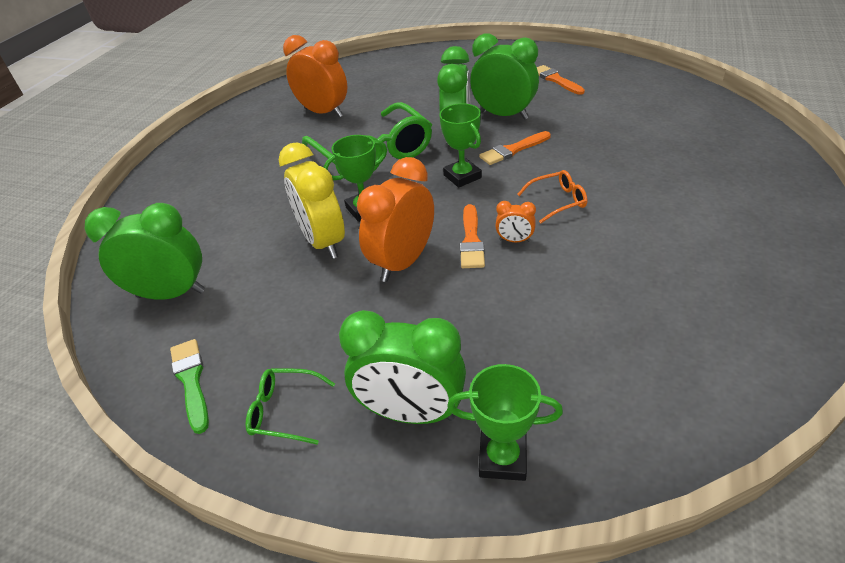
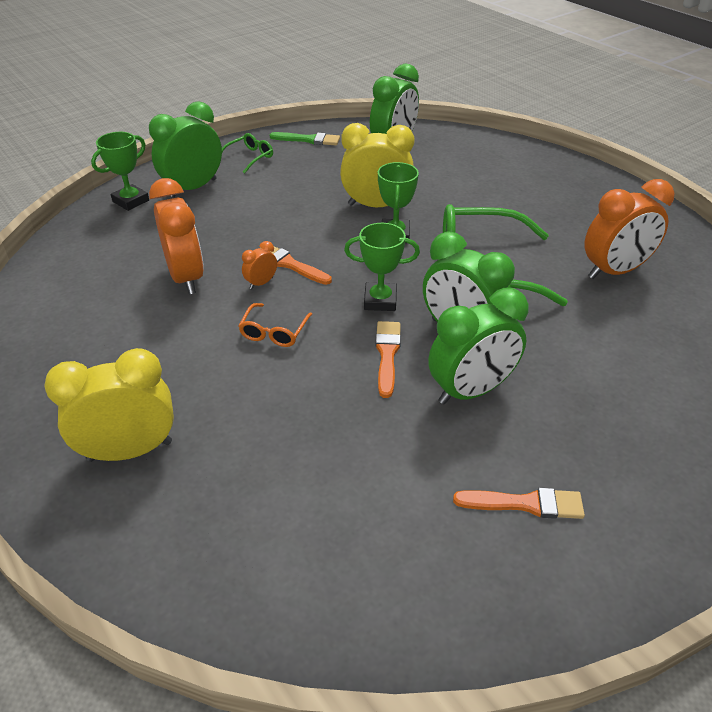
camera: 120 degrees right, 0 degrees up
orange clock [357,157,434,282] -> orange clock moved to [149,178,204,294]
none -> yellow clock [44,348,174,462]

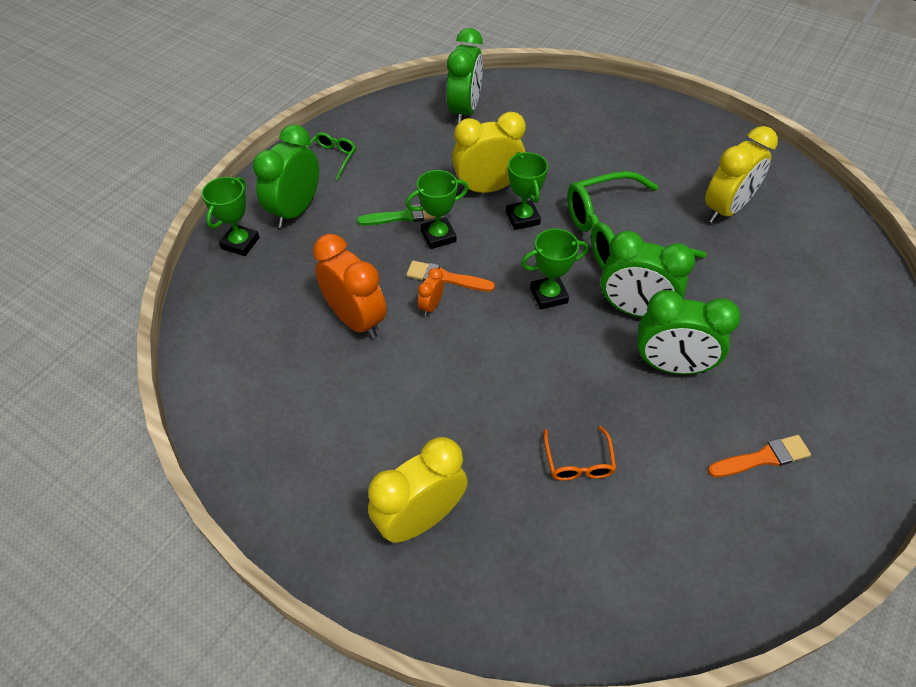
camera: 20 degrees left, 10 degrees up
orange glasses [238,303,312,347] -> orange glasses moved to [544,426,616,481]
green brush [270,132,340,146] -> green brush moved to [357,204,435,226]
orange brush [375,321,401,398] -> none
green clock [428,288,529,405] -> green clock turned 60 degrees clockwise [637,290,741,374]
orange clock [584,179,674,279] -> yellow clock [705,126,778,223]
none -> green trophy [406,170,469,249]

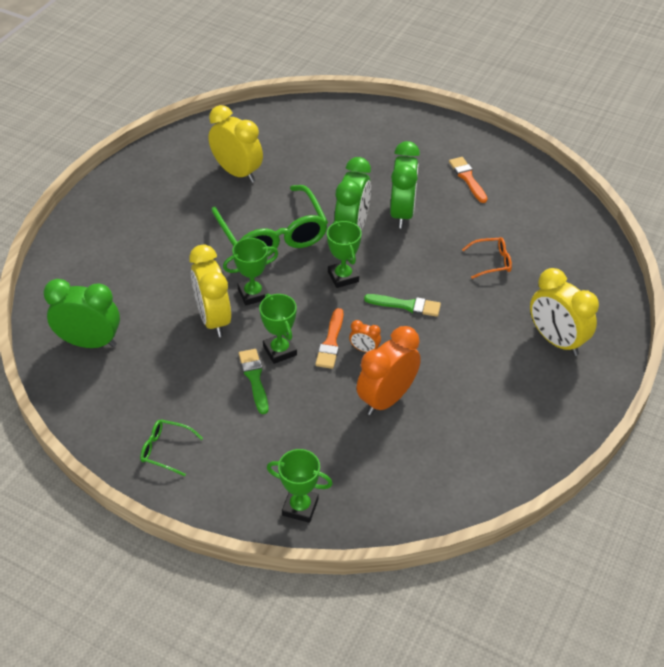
camera: 95 degrees left, 5 degrees down
green clock [253,125,319,228] -> none
none -> green brush [364,294,441,317]

